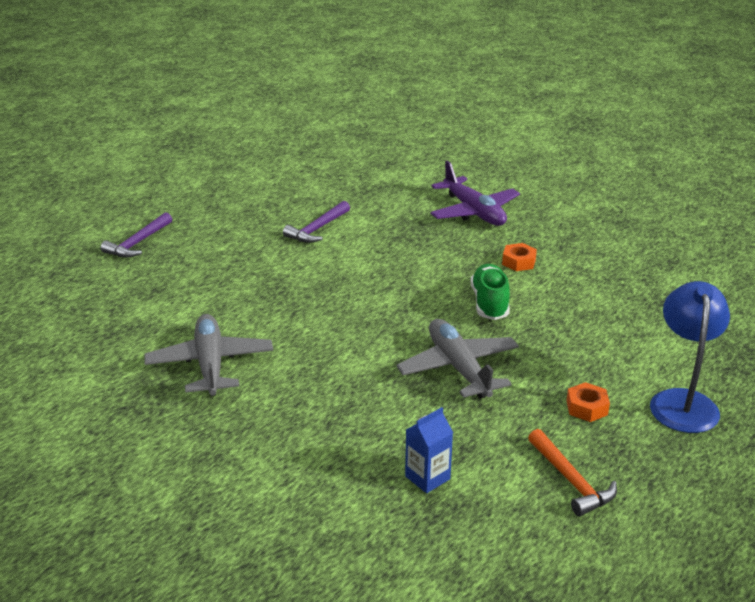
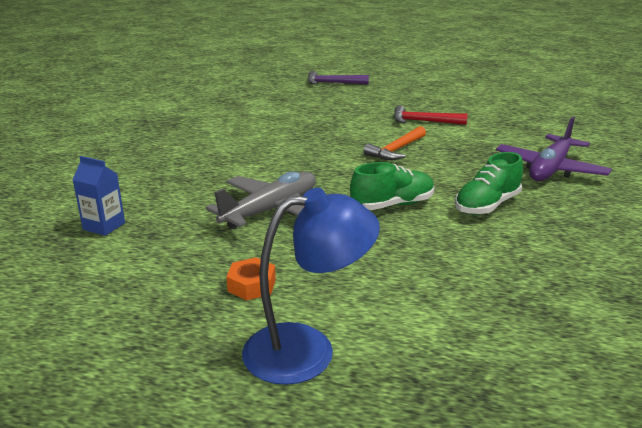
camera: 65 degrees right, 5 degrees down
grey plane [144,314,273,396] -> none
purple hammer [283,201,350,243] -> red hammer [394,105,467,125]
orange nut [502,243,537,271] -> green shoe [455,152,523,215]
orange hammer [528,429,617,516] -> orange hammer moved to [364,126,426,160]

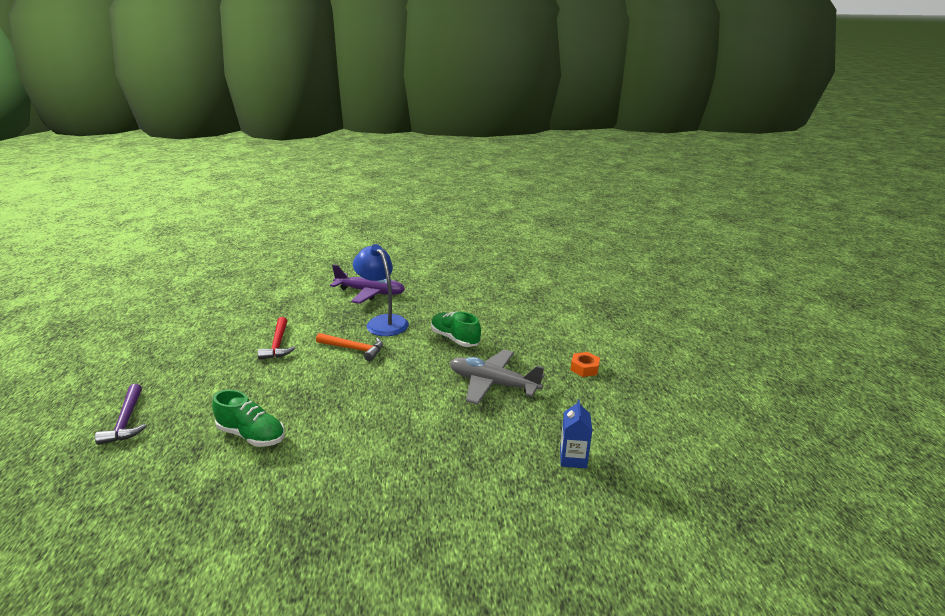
camera: 110 degrees left, 0 degrees up
blue lamp [242,187,380,385] -> blue lamp moved to [353,244,409,336]
green shoe [455,152,523,215] -> green shoe moved to [212,390,285,447]

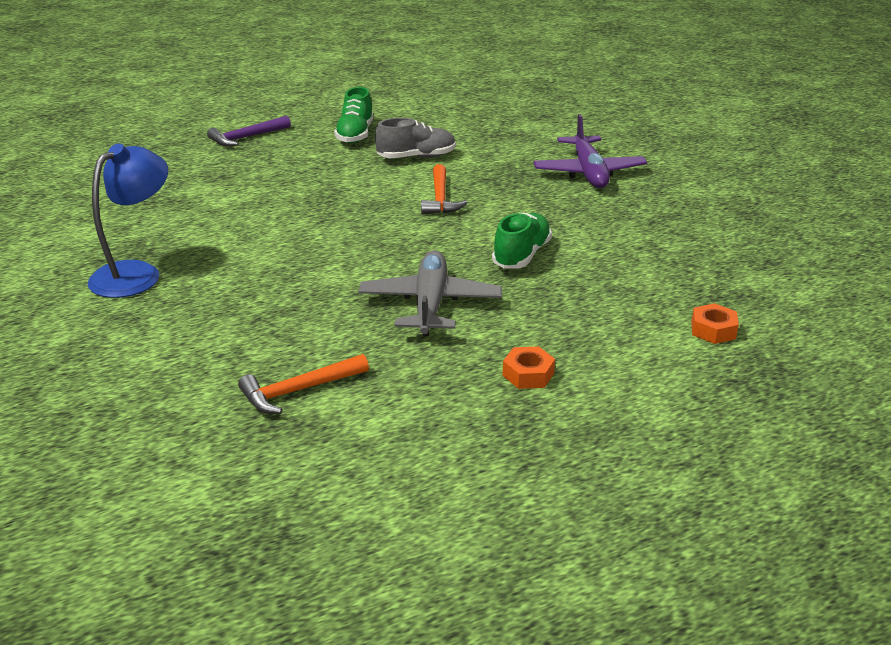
camera: 70 degrees right, 5 degrees up
green shoe [212,390,285,447] -> green shoe moved to [334,87,373,143]
red hammer [258,317,295,359] -> grey shoe [375,118,456,158]
blue lamp [353,244,409,336] -> blue lamp moved to [88,143,168,298]
blue carton [560,399,592,469] -> orange hammer [238,354,369,414]
none -> orange nut [691,303,739,344]

